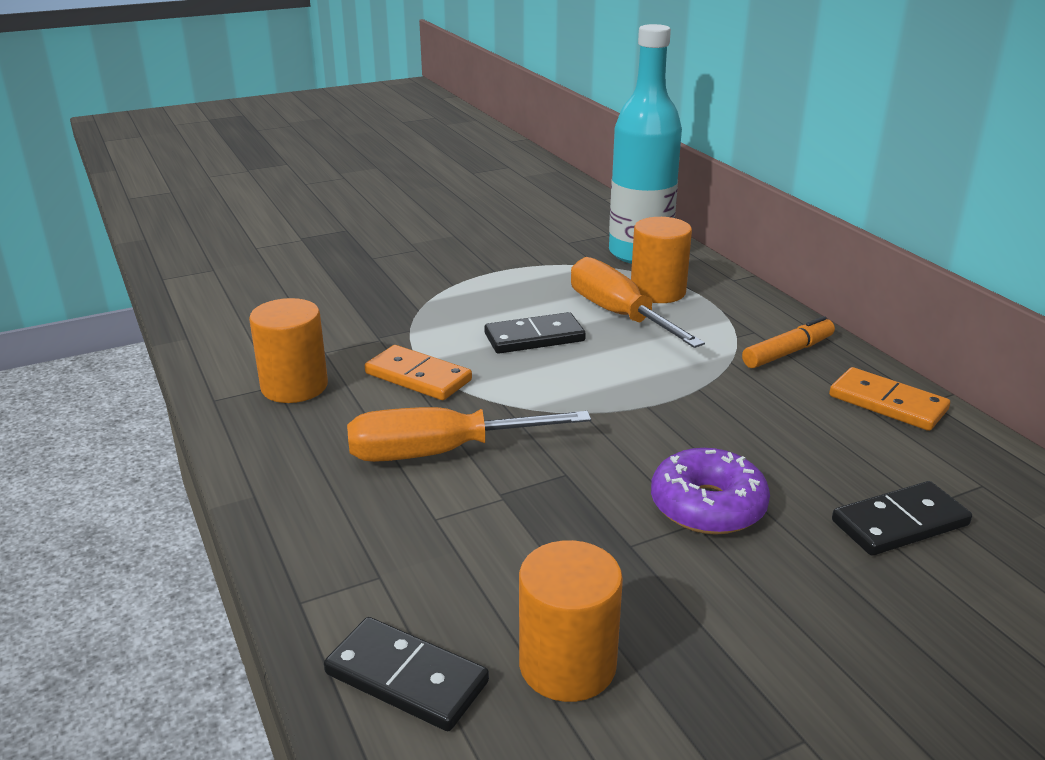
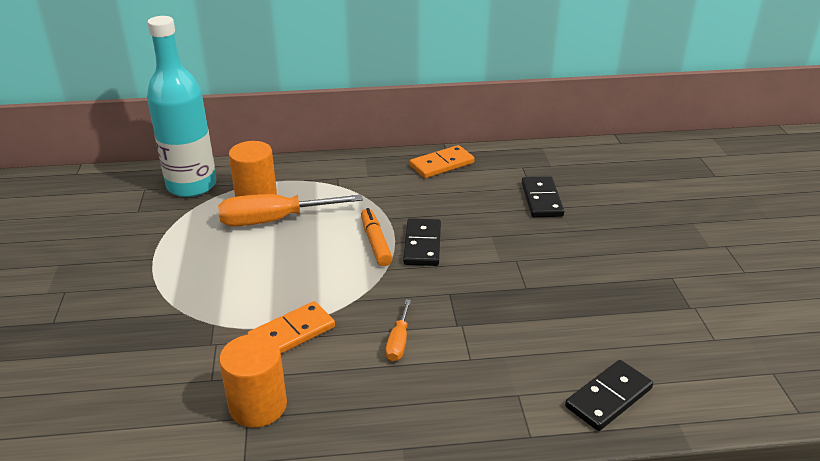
camera: 70 degrees left, 5 degrees up
orange screwdriver [347,407,591,462] -> orange screwdriver [386,299,411,361], size x0.50
black domino [484,312,586,354] -> black domino moved to [403,218,441,266]
orange cylinder [519,540,623,702] -> none
purple donut [651,448,770,535] -> none
orange marker [742,316,835,368] -> orange marker moved to [361,208,393,266]

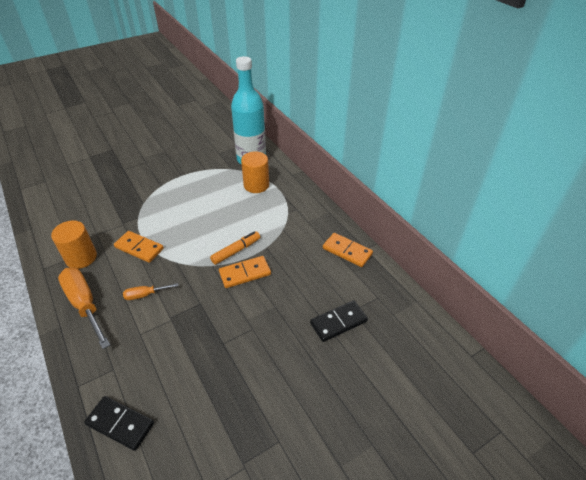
camera: 65 degrees right, 10 degrees up
orange screwdriver [218,194,363,227] -> orange screwdriver moved to [58,267,110,349]
black domino [403,218,441,266] -> orange domino [219,256,271,288]

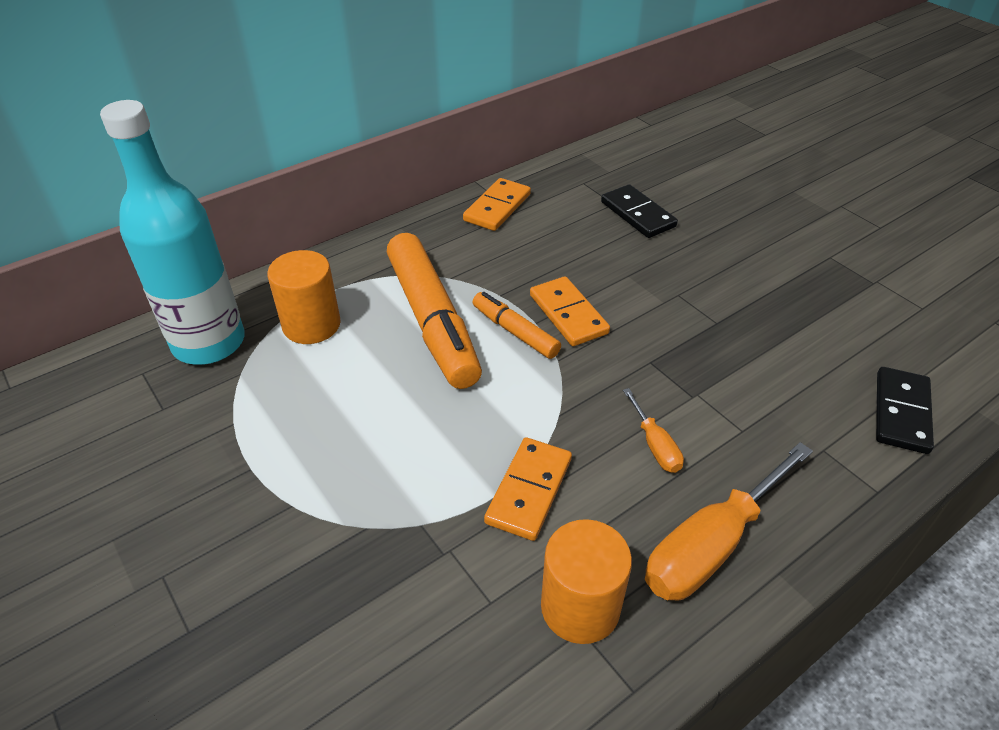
camera: 95 degrees left, 0 degrees up
none -> orange marker [387,233,482,389]

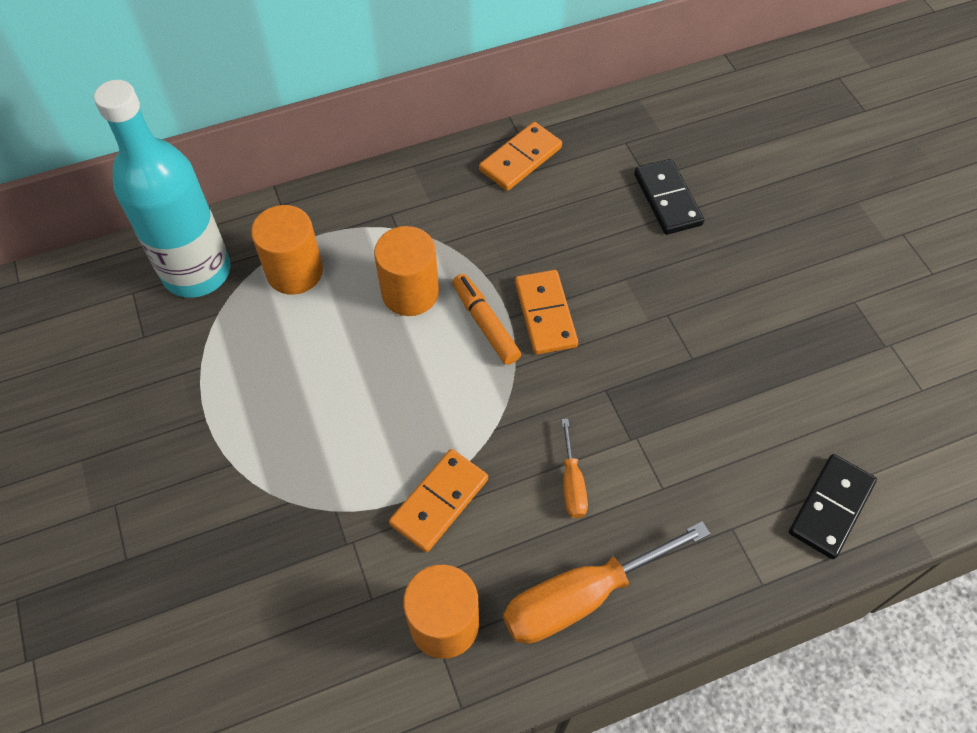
camera: 15 degrees right, 15 degrees up
orange marker [387,233,482,389] -> orange cylinder [374,226,439,316]

